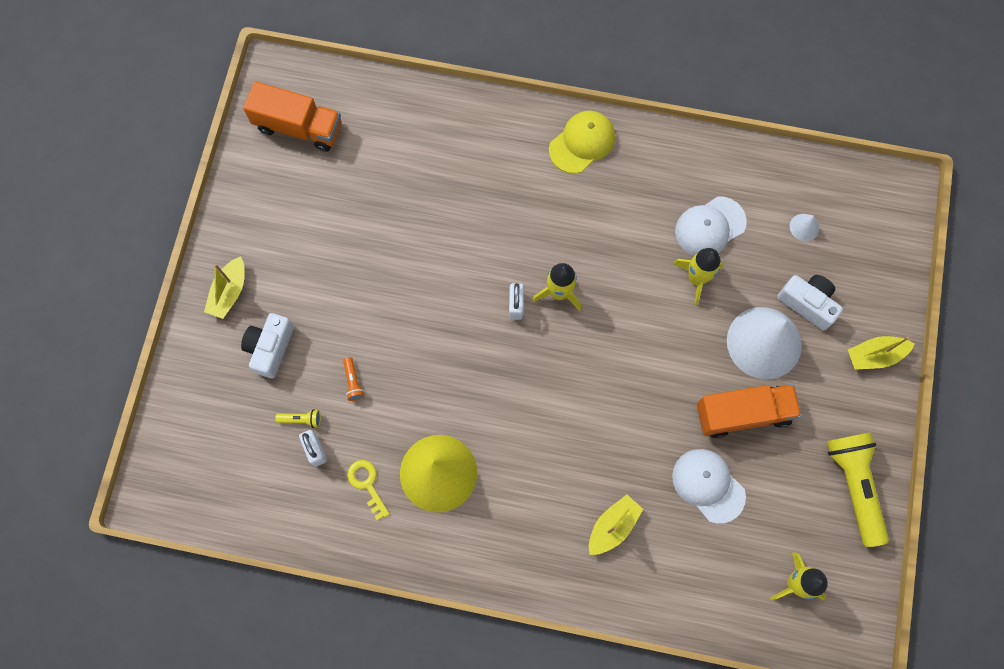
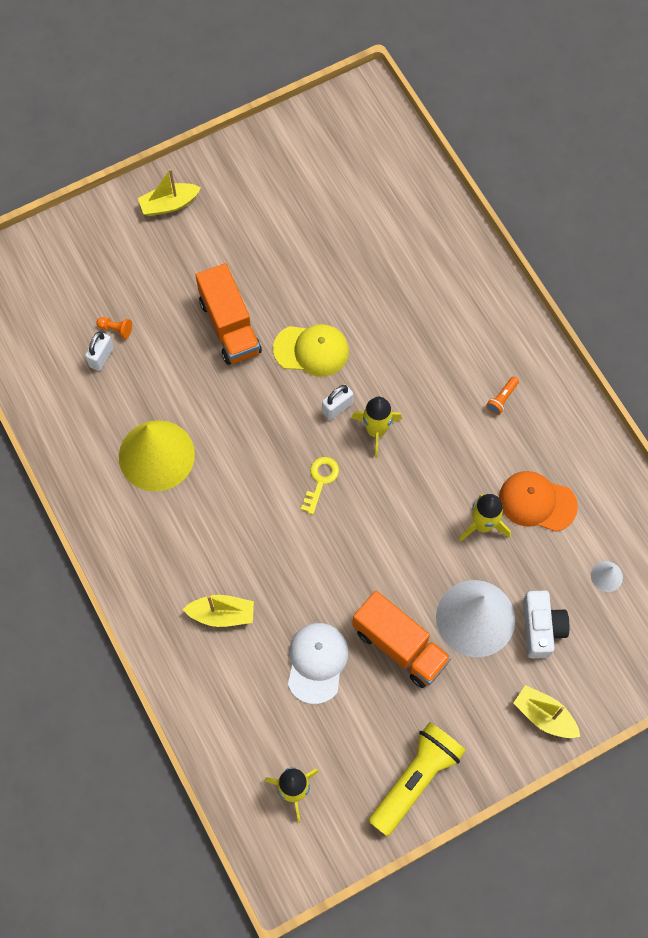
camera: 50 degrees right, 5 degrees down
white camera [241,313,294,378] -> none
orange truck [243,81,341,152] -> orange truck moved to [196,263,262,365]
yellow flashlight [275,409,321,428] -> orange pawn [96,317,132,339]
orange flashlight [343,357,364,401] -> orange flashlight moved to [486,377,519,415]
yellow key [347,460,390,520] -> yellow key moved to [301,457,339,515]
yellow cap [549,111,615,174] -> yellow cap moved to [273,324,349,377]
white cap [675,196,747,256] -> orange cap [499,471,578,532]

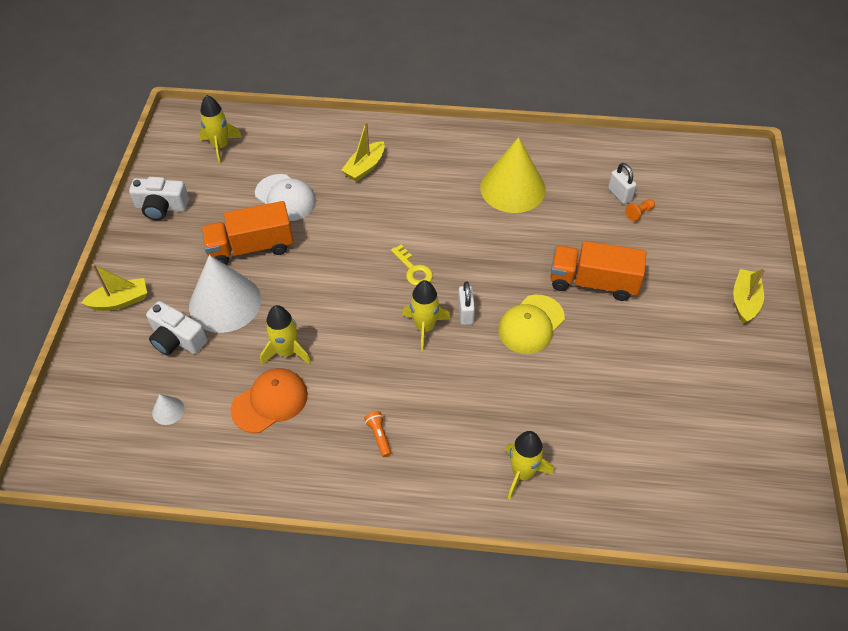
camera: 125 degrees right, 15 degrees down
yellow flashlight [369,722,466,836] -> white camera [129,177,189,221]
none -> yellow rocket [505,431,554,499]

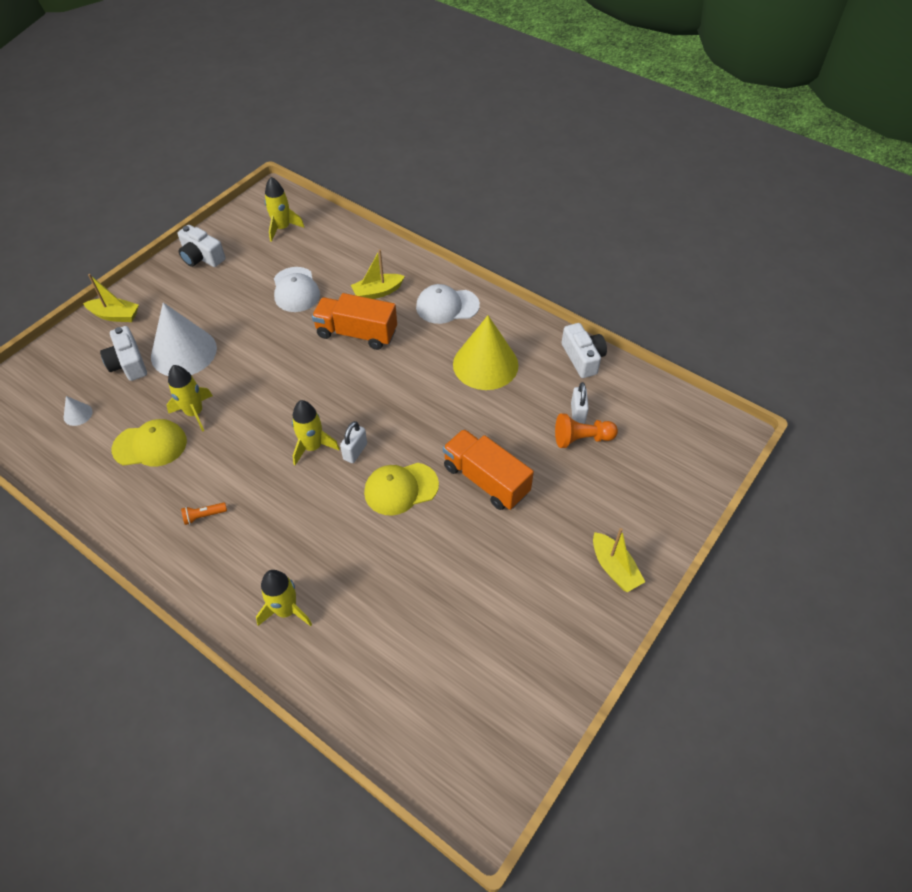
camera: 30 degrees right, 0 degrees up
orange truck [201,201,293,265] -> orange truck moved to [312,293,397,350]
orange cap [230,368,308,433] -> yellow cap [112,419,187,466]
orange flashlight [364,411,391,457] -> orange flashlight turned 120 degrees counterclockwise [181,502,227,525]
yellow key [391,244,433,286] -> none
orange pawn [625,199,655,221] -> orange pawn [555,414,618,448], size x1.81
yellow boat [733,268,765,324] -> yellow boat turned 105 degrees clockwise [593,528,645,592]
none -> white cap [416,284,480,324]
none -> white camera [561,323,607,378]

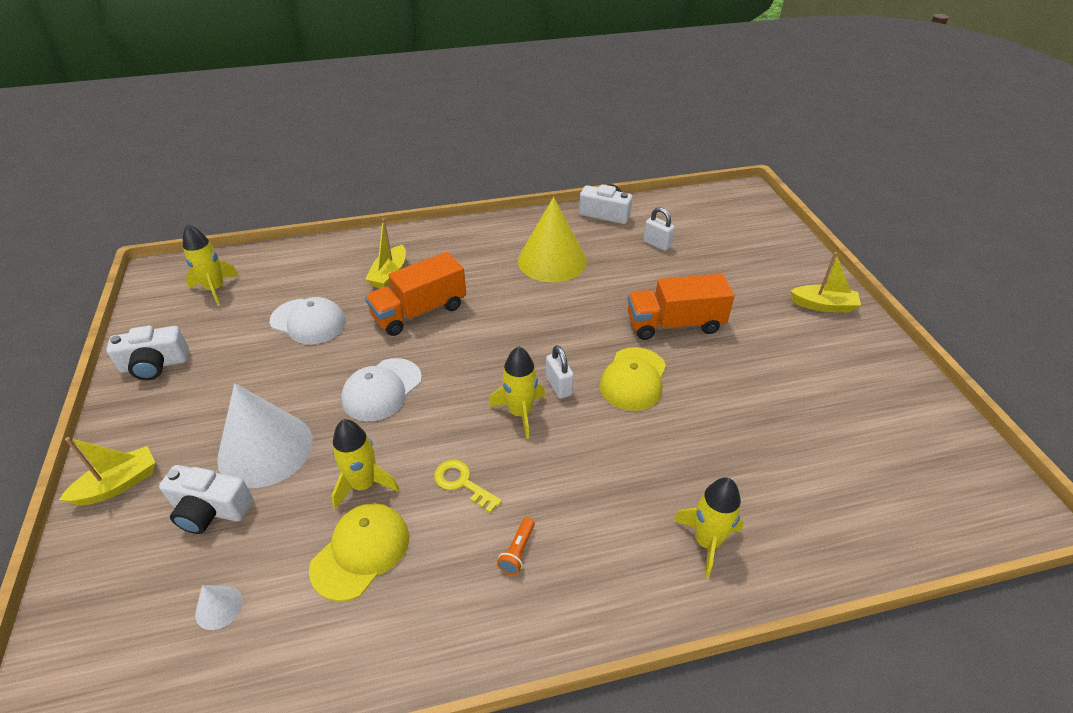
camera: 50 degrees left, 10 degrees down
white cap [416,284,480,324] -> white cap moved to [341,358,422,421]
orange pawn [555,414,618,448] -> none
none -> yellow key [434,460,502,513]

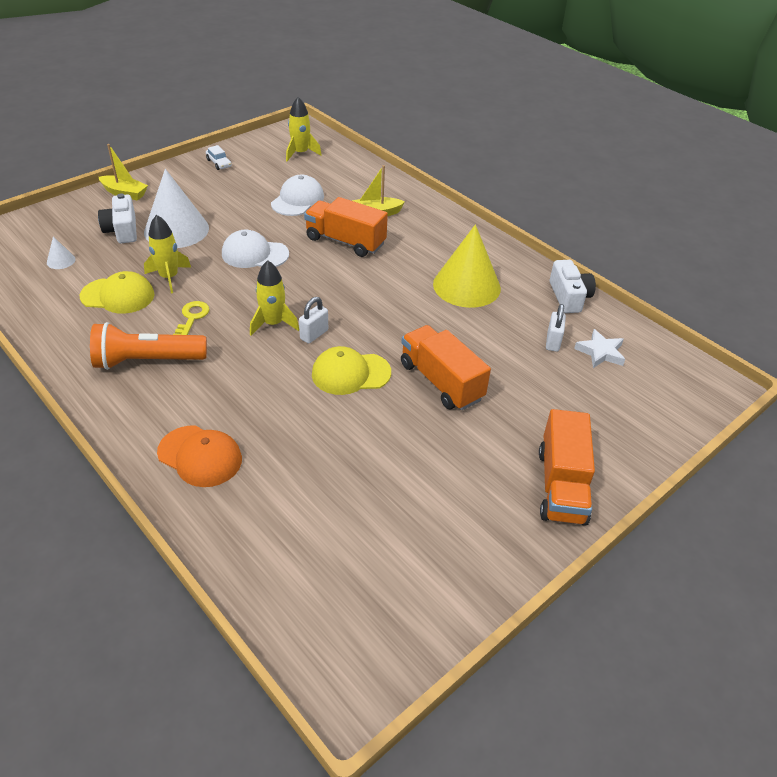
camera: 60 degrees right, 0 degrees up
white camera [106,326,189,380] -> white car [206,145,232,170]
white cap [270,297,346,344] -> white cap turned 150 degrees counterclockwise [271,174,324,216]
orange flashlight [497,517,535,575] -> orange flashlight [90,322,207,370], size x2.47
yellow rocket [673,478,744,578] -> orange cap [157,425,242,487]
yellow boat [790,252,861,313] -> orange truck [539,409,595,526]
none -> white star [574,329,625,368]

